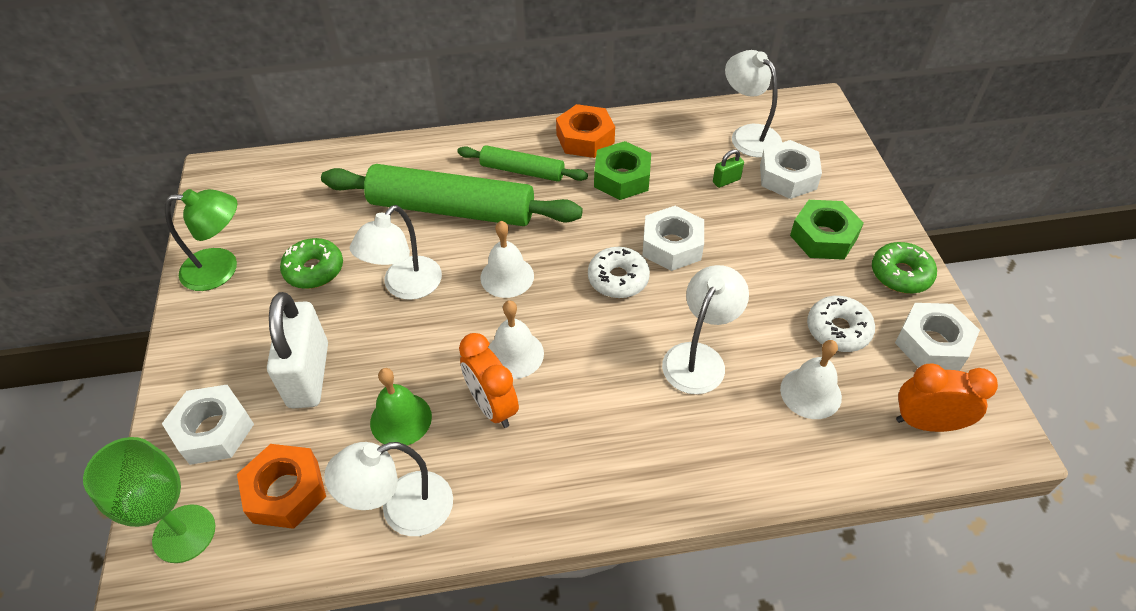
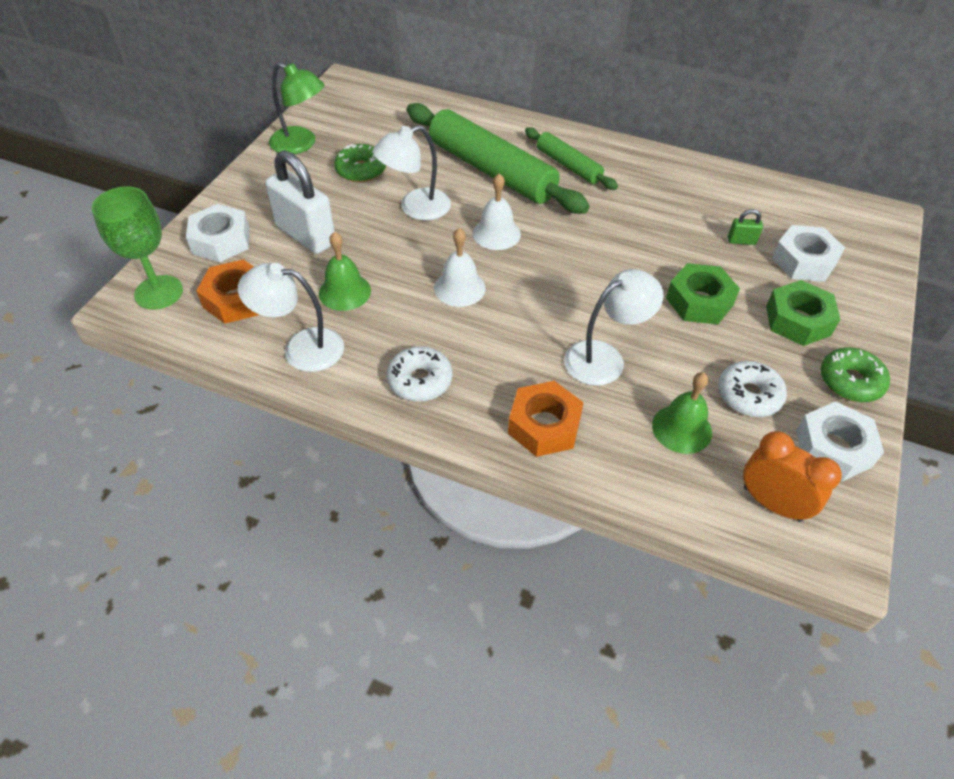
camera: 30 degrees right, 0 degrees up
white padlock [267,292,328,408] -> white padlock turned 75 degrees counterclockwise [265,150,335,254]
orange clock [459,333,519,428] -> none
orange nut [556,104,615,158] -> orange nut moved to [508,381,584,457]
white donut [588,247,650,298] -> white donut moved to [387,346,453,402]
green nut [594,141,651,200] -> green nut moved to [666,263,740,324]
white nut [642,206,704,271] -> none
white lamp [725,50,782,157] -> none
white bell [780,340,842,419] -> green bell [652,372,712,454]

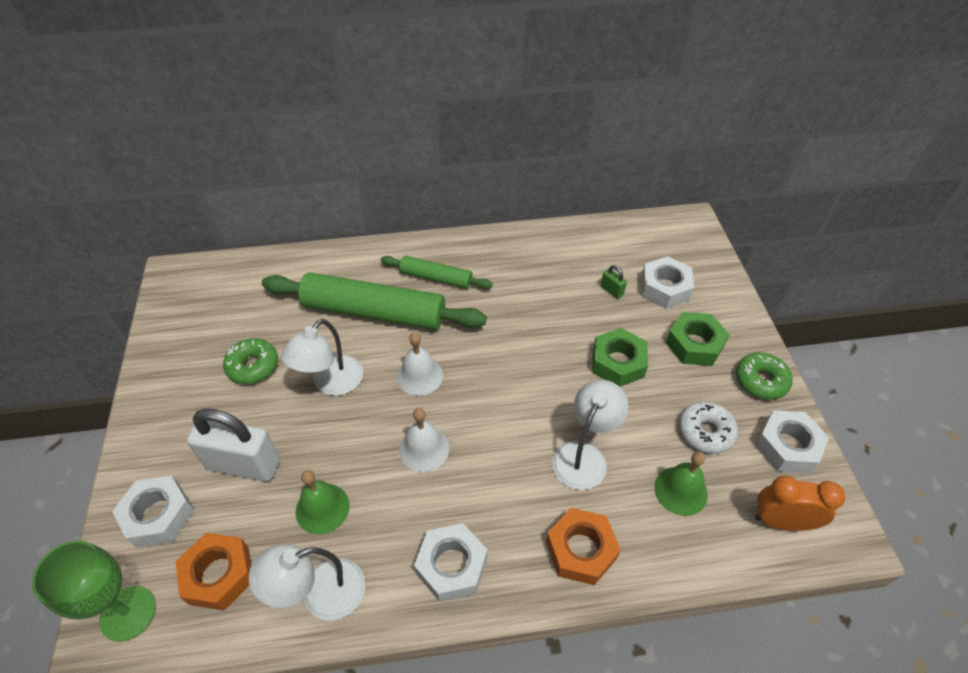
camera: 30 degrees left, 0 degrees up
green lamp [269,62,325,154] -> none
white donut [387,346,453,402] -> white nut [414,523,487,602]
green padlock [728,209,763,245] -> green padlock turned 75 degrees clockwise [601,265,627,299]

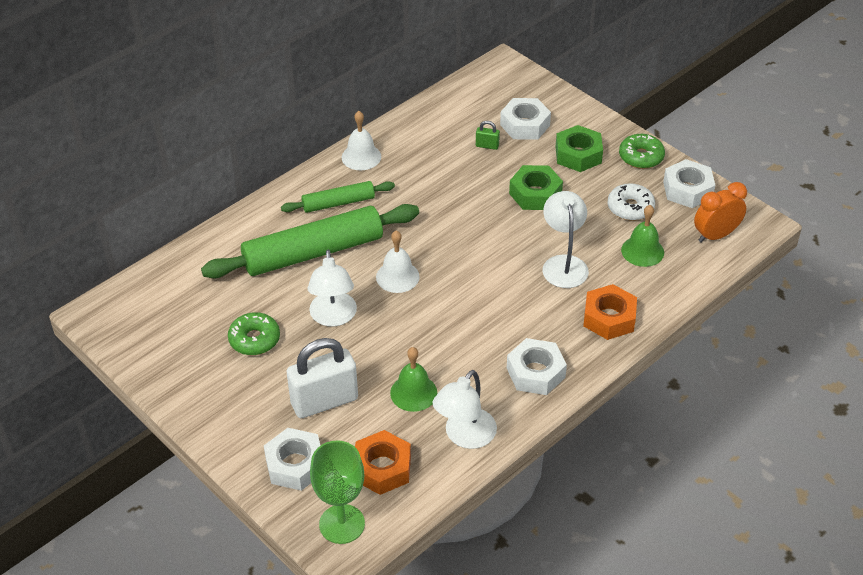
camera: 35 degrees left, 5 degrees down
white bell [399,408,449,472] -> white bell moved to [342,111,381,170]

